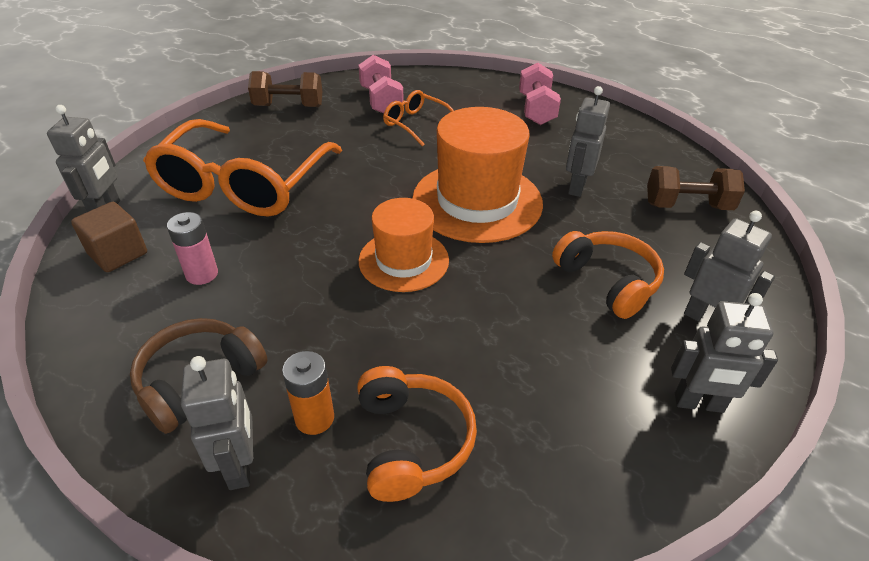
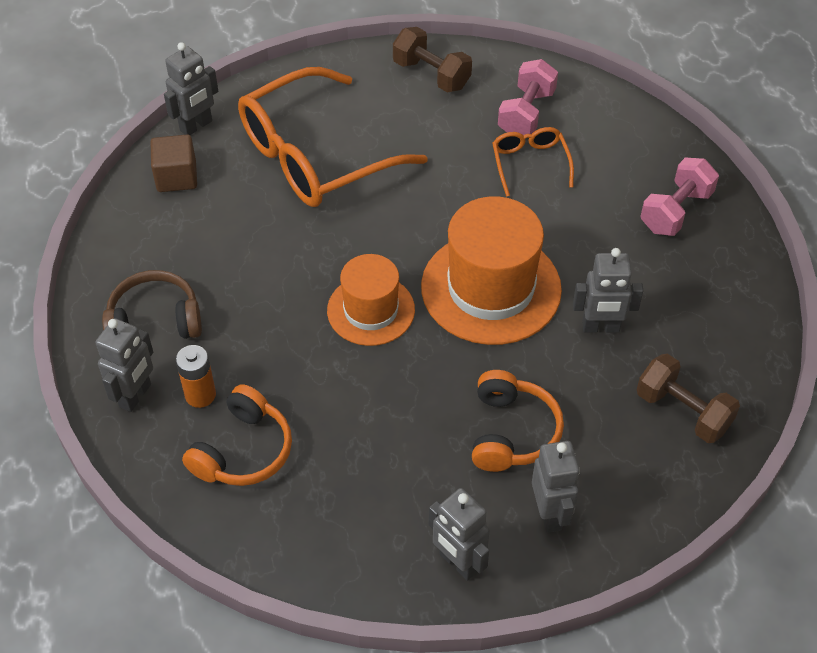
camera: 40 degrees right, 10 degrees up
pink battery [167,212,218,285] -> none
grey robot [566,86,610,197] -> grey robot turned 150 degrees counterclockwise [573,248,643,333]

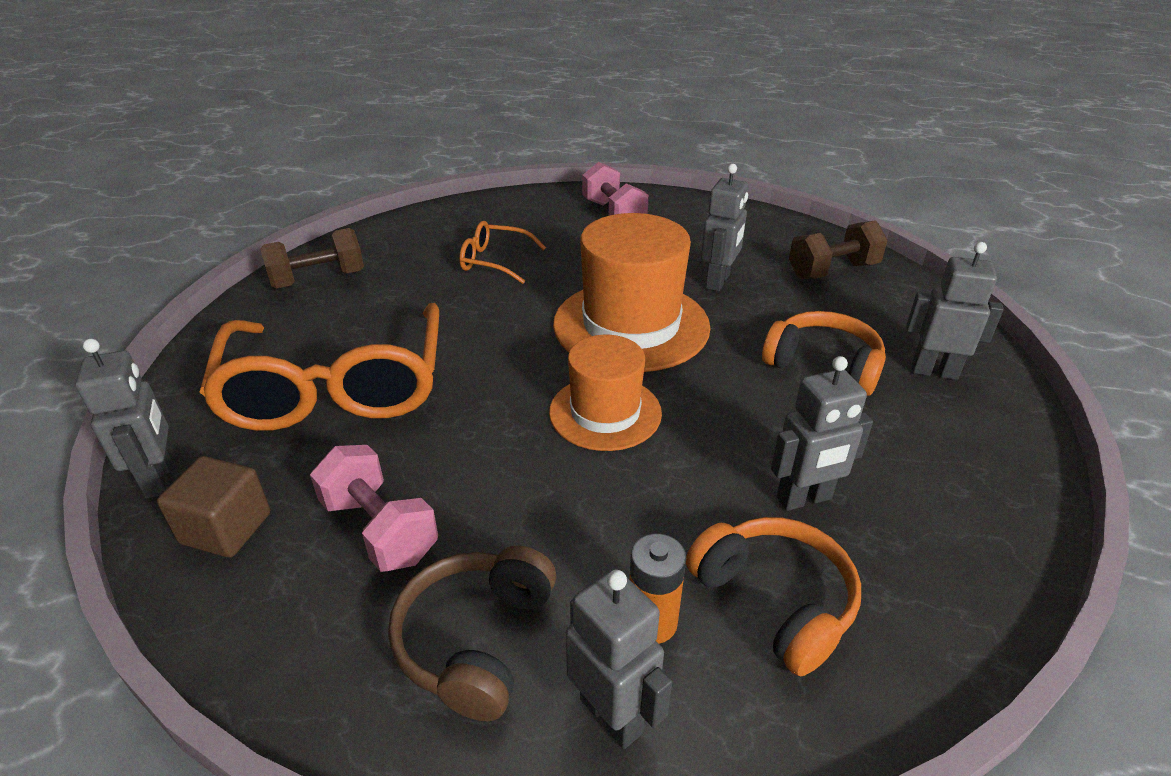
camera: 65 degrees left, 15 degrees down
grey robot [428,488,490,581] -> grey robot moved to [771,356,873,511]
pink dumbbell [498,59,558,135] -> pink dumbbell moved to [310,445,438,572]

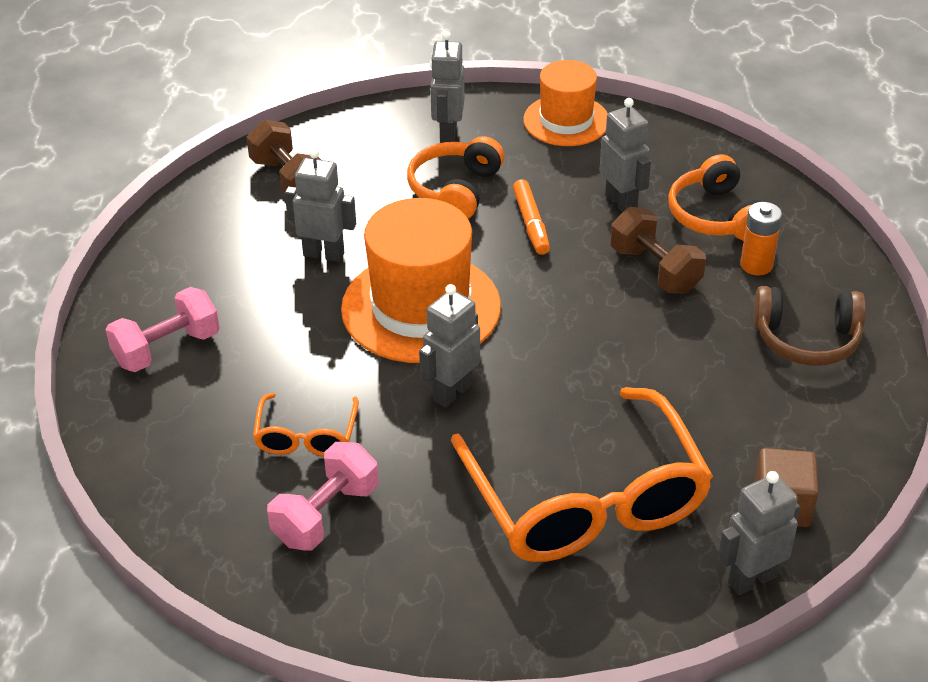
camera: 100 degrees left, 5 degrees up
orange glasses [199,303,439,431] -> orange glasses turned 90 degrees clockwise [451,387,713,562]
brown dumbbell [260,228,364,289] -> brown dumbbell moved to [610,207,706,294]
pink dumbbell [310,445,438,572] -> pink dumbbell moved to [267,442,378,551]
orange hat [549,335,662,451] -> orange hat moved to [523,60,608,146]
grey robot [566,569,672,749] -> grey robot moved to [419,284,480,408]
orange headphones [686,517,861,677] -> orange headphones turned 60 degrees counterclockwise [668,154,760,241]
none -> orange marker [513,179,550,255]

